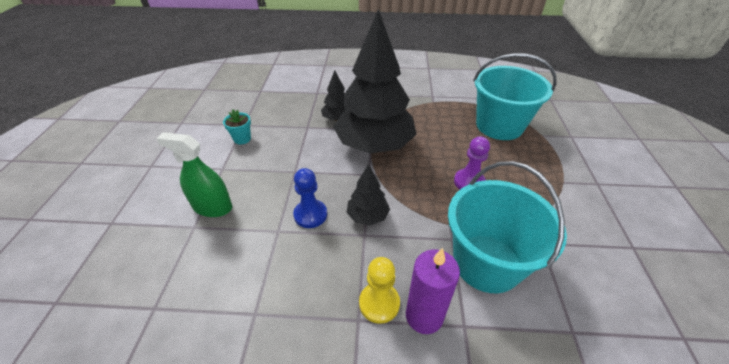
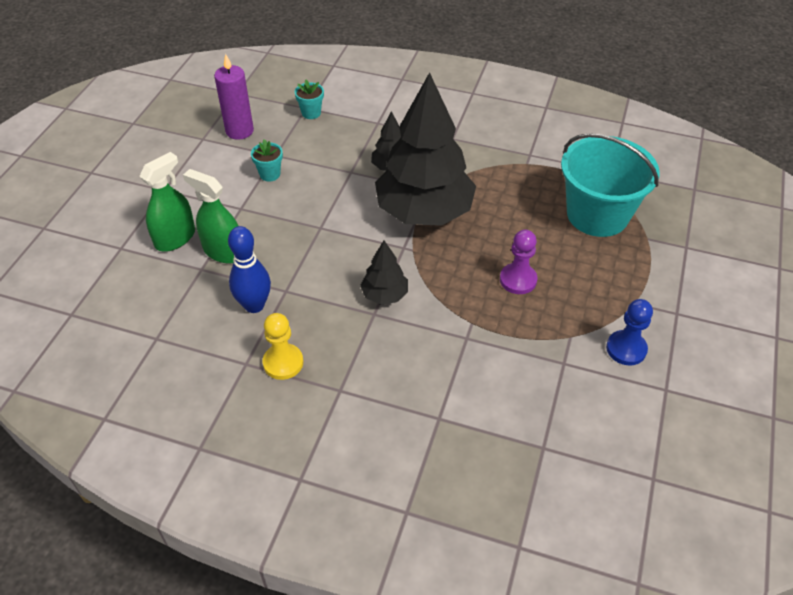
camera: 15 degrees right, 5 degrees up
blue pawn [293,168,327,228] -> blue pawn moved to [606,299,653,366]
yellow pawn [359,257,400,324] -> yellow pawn moved to [263,313,303,380]
purple candle [406,248,460,334] -> purple candle moved to [214,54,254,140]
turquoise bucket [448,161,567,293] -> none
none -> green spray bottle [139,152,195,252]
none -> blue bowling pin [228,226,271,313]
none -> turquoise flower pot [295,80,324,119]

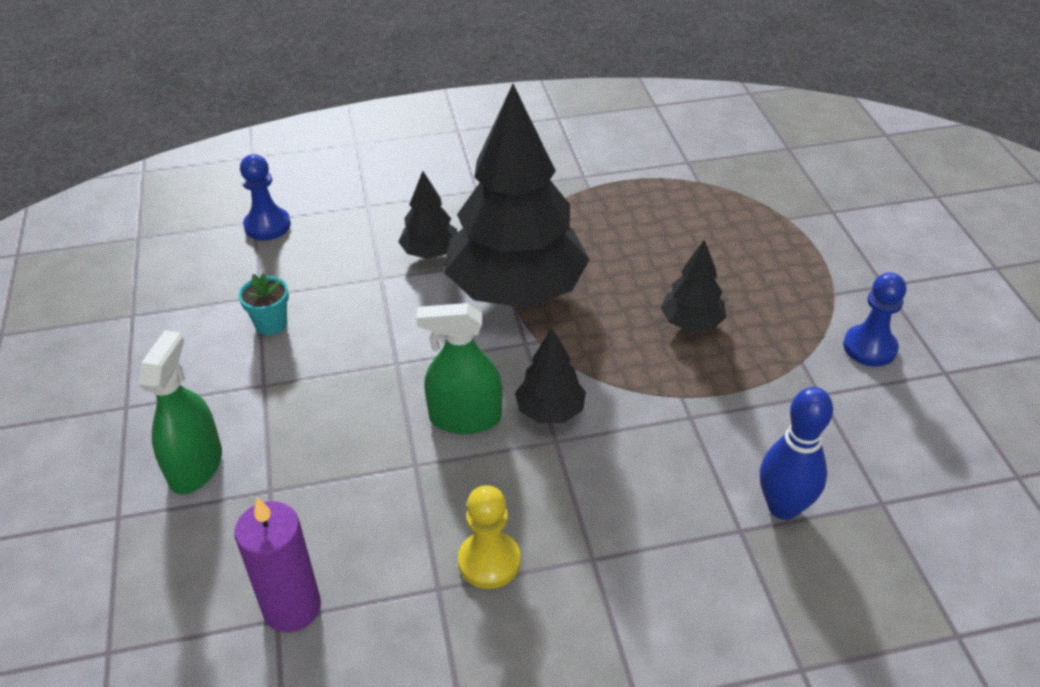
camera: 30 degrees left, 5 degrees down
green spray bottle [183,169,239,263] -> green spray bottle moved to [416,303,502,434]
purple candle [214,54,254,140] -> purple candle moved to [234,497,321,632]
blue bowling pin [228,226,271,313] -> blue bowling pin moved to [760,387,833,520]
turquoise flower pot [295,80,324,119] -> blue pawn [240,154,291,240]
purple pawn [500,230,537,294] -> black tree [660,240,726,331]
turquoise bucket [561,133,660,237] -> none

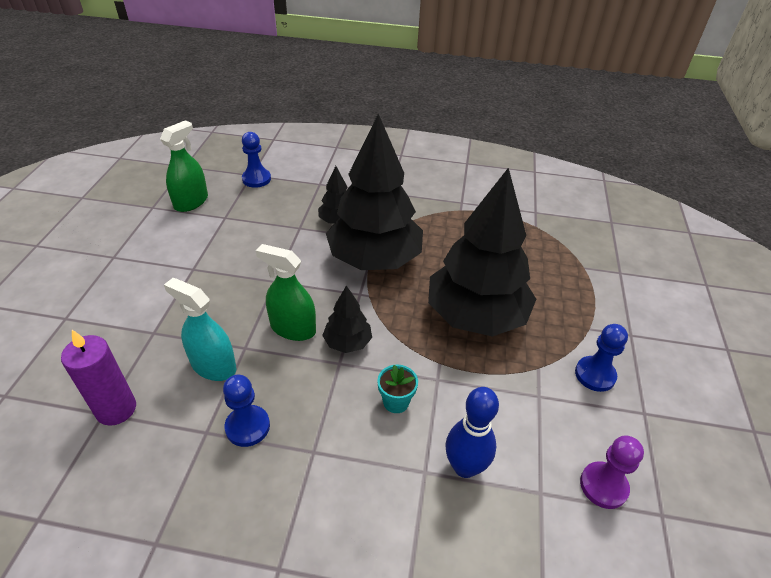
camera: 20 degrees right, 0 degrees up
green spray bottle [139,330,222,494] -> green spray bottle moved to [160,120,208,212]
turquoise flower pot [239,273,289,335] -> turquoise flower pot moved to [377,365,418,413]
yellow pawn [458,485,521,589] -> blue pawn [223,375,270,447]
black tree [660,240,726,331] -> black tree [428,167,536,337], size x2.26
none -> turquoise spray bottle [164,278,236,381]
none -> purple pawn [580,435,644,509]

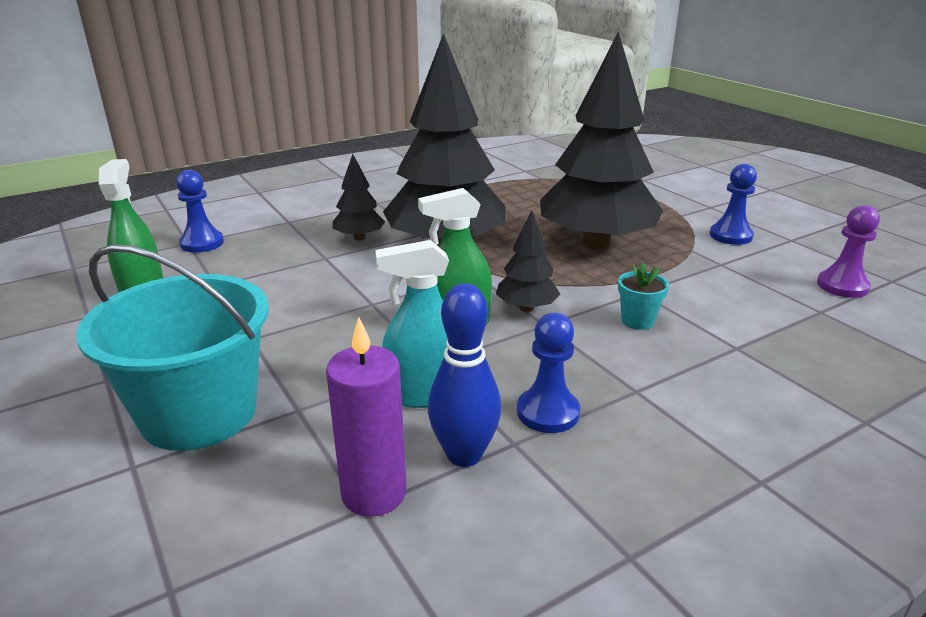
camera: 40 degrees left, 15 degrees down
blue bowling pin [446,387,499,478] -> blue bowling pin moved to [428,283,501,467]
none -> turquoise bucket [76,244,269,451]

